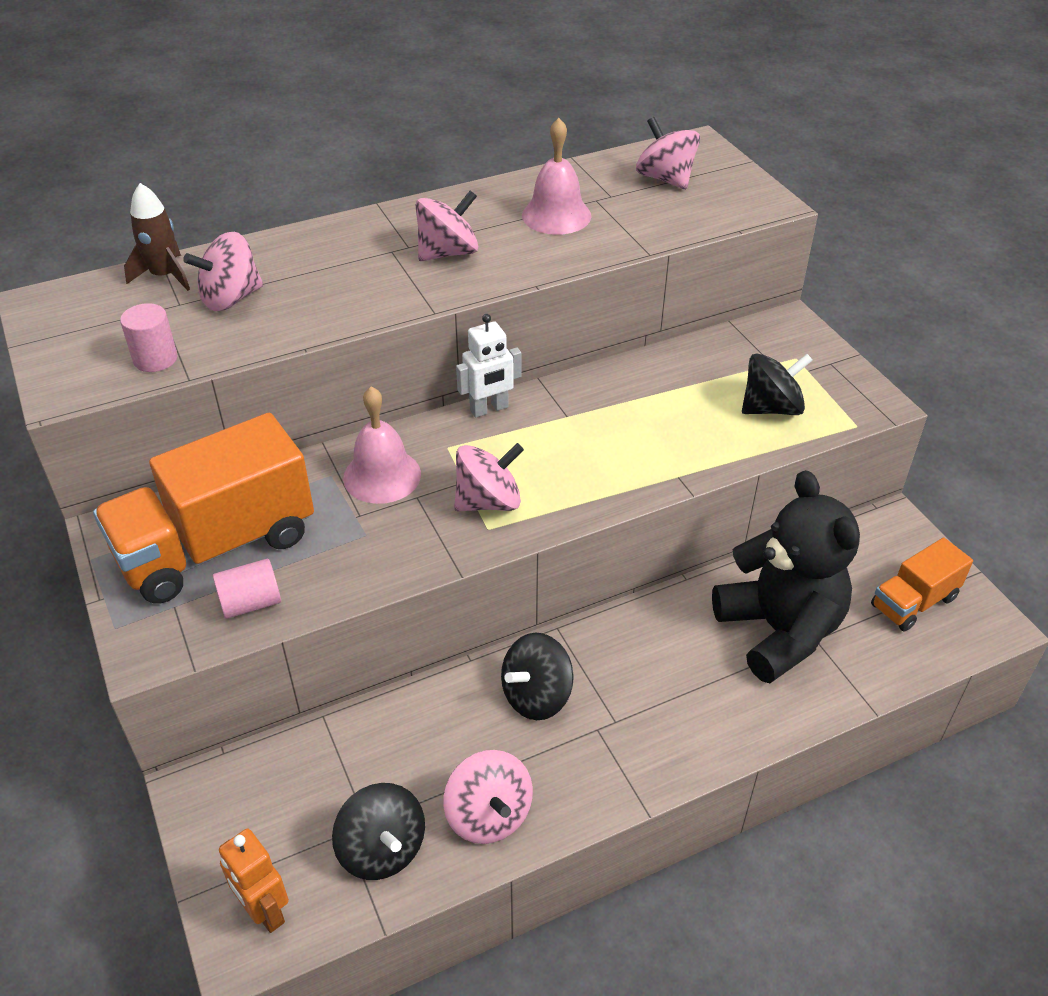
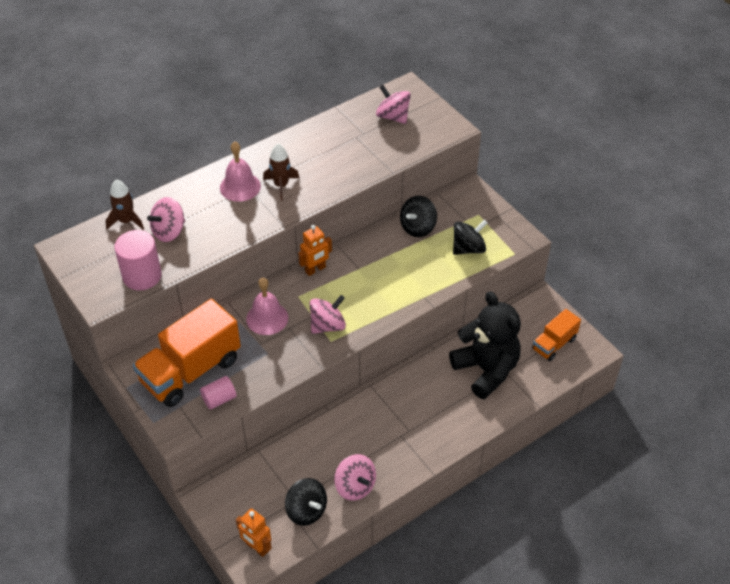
camera: 10 degrees left, 5 degrees up
pink cylinder [120,303,177,372] -> pink cylinder [114,230,162,290], size x1.66
pink spinning top [416,190,478,261] -> brown rocket [263,144,299,200]
white robot [456,314,521,418] -> orange robot [298,225,332,276]
black spinning top [501,633,574,720] -> black spinning top moved to [400,196,437,237]
pink bell [522,118,591,235] -> pink bell moved to [220,142,261,202]

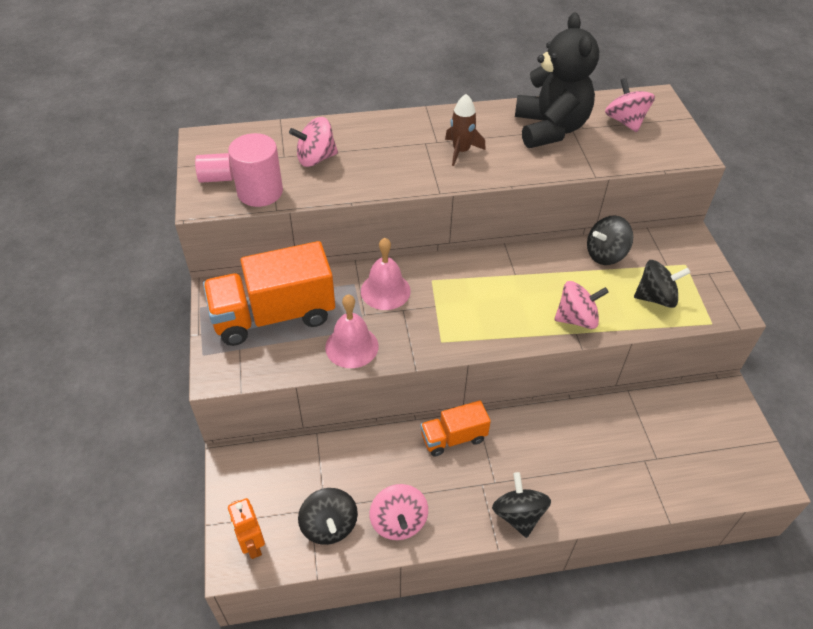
camera: 25 degrees right, 0 degrees up
brown rocket [106,179,144,229] -> none
pink cylinder [200,376,237,410] -> pink cylinder moved to [195,153,233,183]
pink bell [220,142,261,202] -> pink bell moved to [325,295,379,368]
orange robot [298,225,332,276] -> none
pink spinning top [310,295,346,334] -> pink spinning top moved to [554,281,609,329]
black teddy bear [449,291,521,399] -> black teddy bear moved to [515,13,599,148]
orange truck [532,309,581,361] -> orange truck moved to [420,400,491,457]
none -> black spinning top [492,472,551,538]

